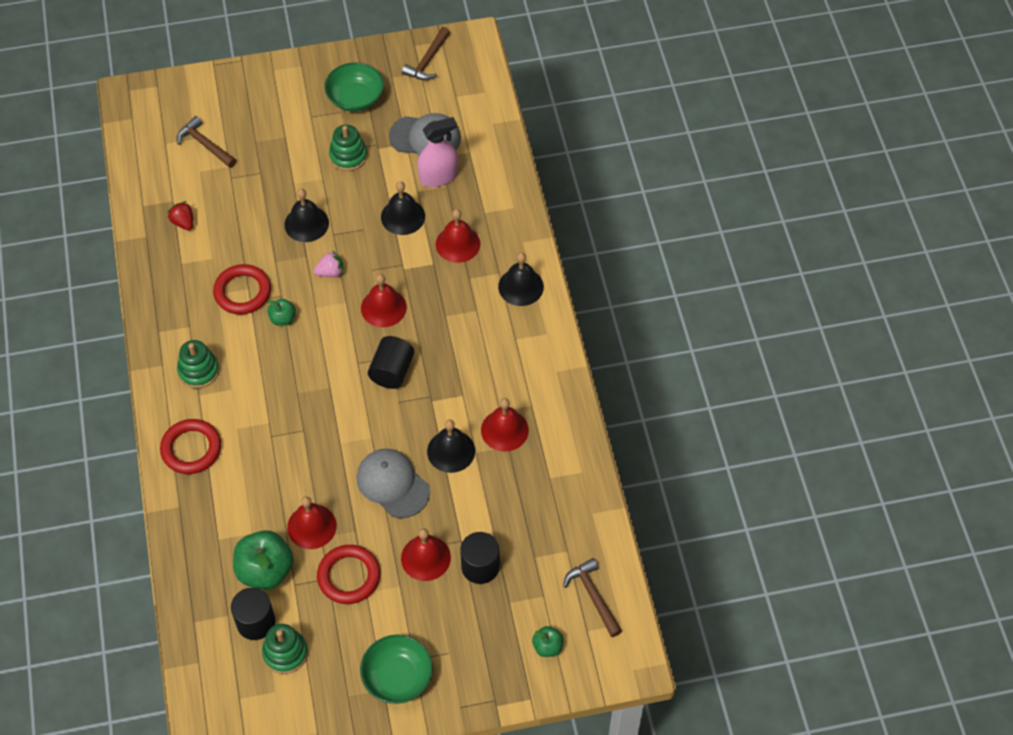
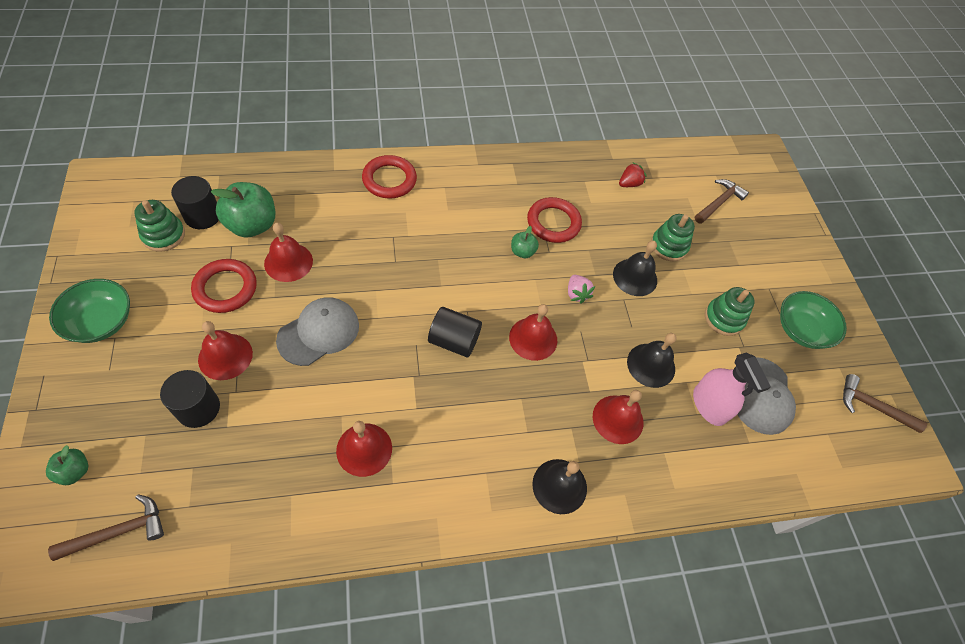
camera: 85 degrees right, 0 degrees up
green stacking toy [177,340,219,388] -> green stacking toy moved to [651,214,695,261]
black bell [427,420,475,473] -> none

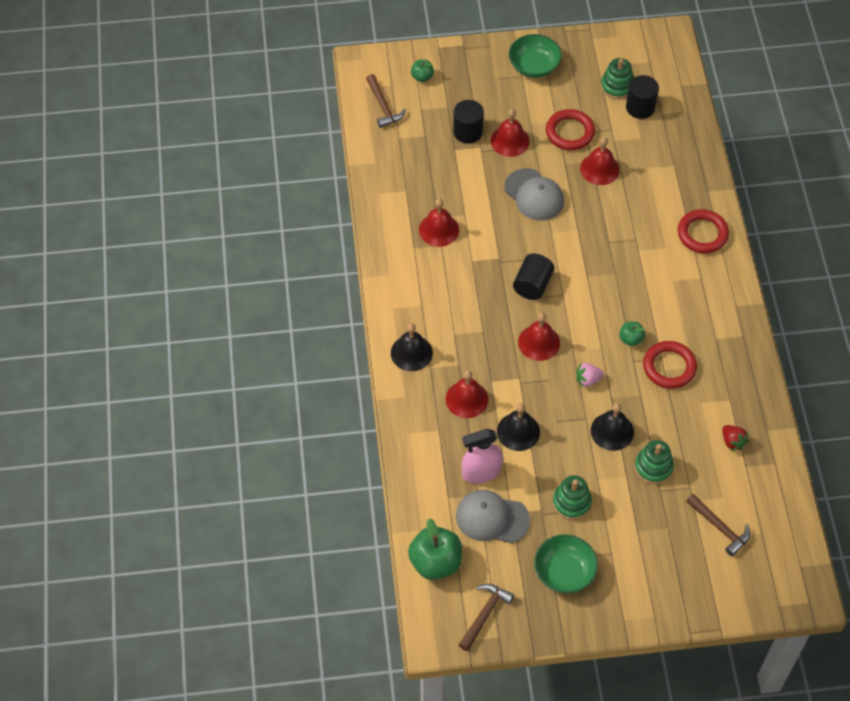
camera: 100 degrees right, 0 degrees up
green apple [211,182,275,238] -> green apple moved to [408,518,462,580]

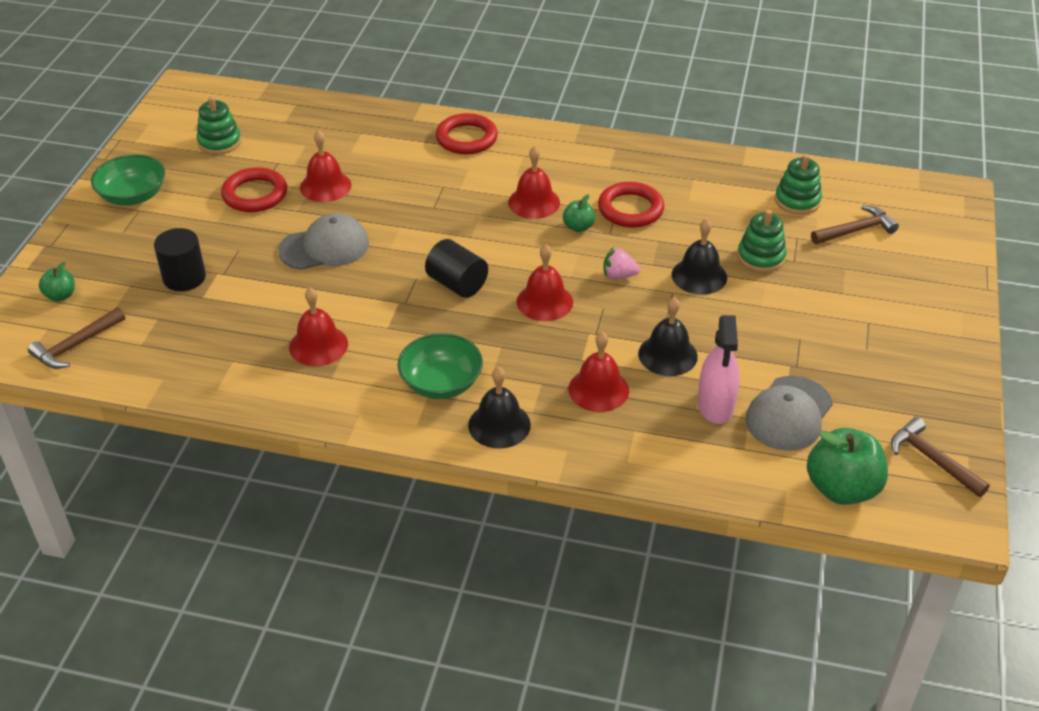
camera: 70 degrees left, 15 degrees down
brown hammer [366,74,406,128] -> brown hammer turned 135 degrees clockwise [28,307,125,369]
red bell [491,109,530,157] -> red bell moved to [508,146,560,219]
green bowl [534,534,598,593] -> green bowl moved to [397,333,483,399]
green stacking toy [553,475,592,520] -> green stacking toy moved to [775,154,822,215]
pink strawberry [576,363,604,388] -> pink strawberry turned 90 degrees clockwise [603,248,640,279]
black cylinder [626,75,659,119] -> none
red strawberry [722,425,749,451] -> none

